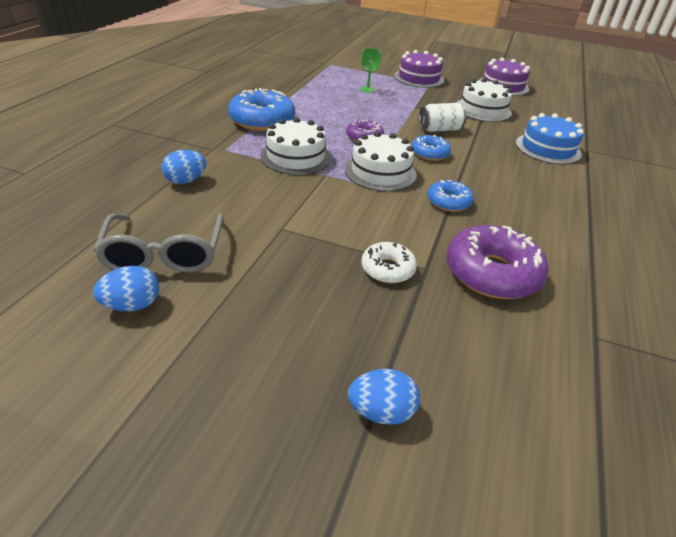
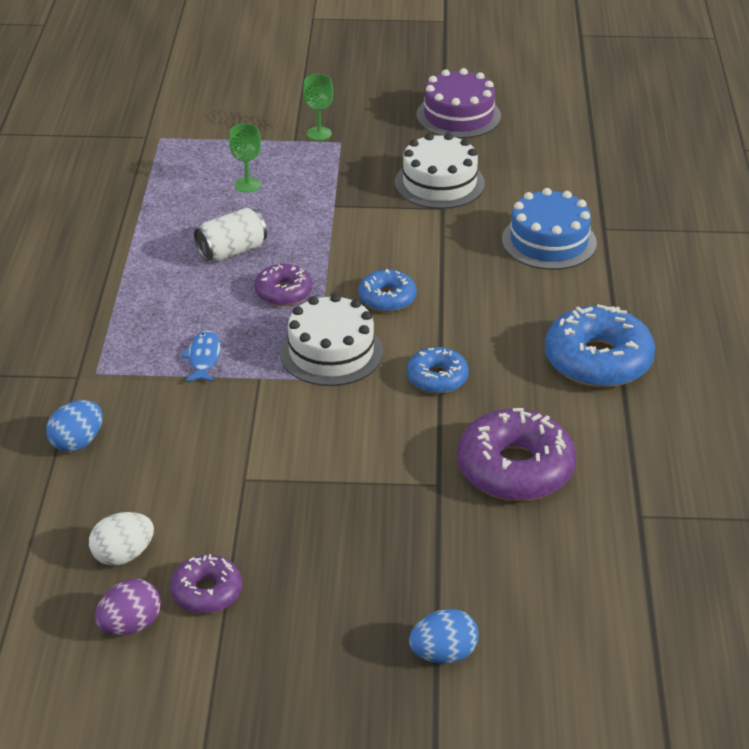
camera: 15 degrees left, 0 degrees up
grey glasses [93,214,224,273] -> white egg [89,512,154,566]
blue egg [93,266,159,311] -> purple egg [95,579,161,635]
blue donut [228,88,295,131] -> blue donut moved to [545,304,655,387]
white cake [261,117,331,175] -> blue fish [181,330,221,382]
white donut [361,242,417,283] -> none
purple cake [394,50,444,88] -> green goblet [303,74,333,141]
white can [419,103,467,132] -> white can moved to [194,208,267,262]
none -> purple donut [170,554,242,614]

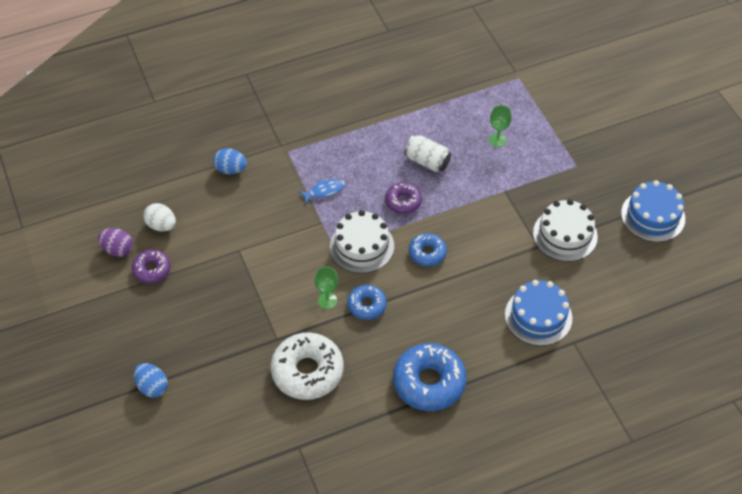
camera: 65 degrees right, 15 degrees up
green goblet [303,74,333,141] -> green goblet moved to [314,267,338,309]
purple cake [416,68,501,139] -> blue cake [621,180,685,242]
purple donut [457,408,576,501] -> white donut [271,333,344,400]

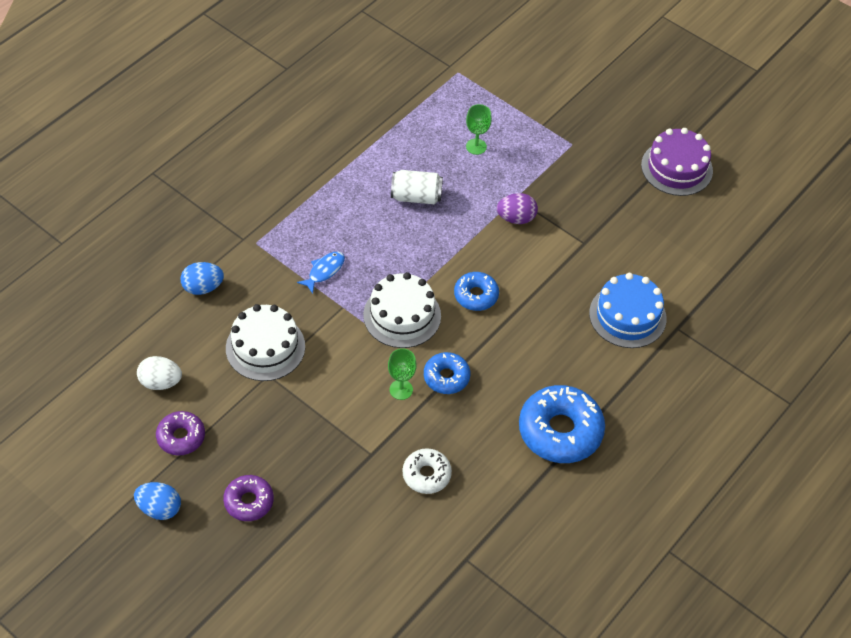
camera: 30 degrees left, 0 degrees up
purple egg [98,228,133,257] -> purple egg moved to [497,193,538,224]
blue egg [134,363,168,398] -> blue egg moved to [134,482,181,520]
white donut [271,333,344,400] -> white donut [403,448,452,494], size x0.56
purple donut [385,182,422,214] -> purple donut moved to [223,475,274,521]
white cake [533,199,598,262] -> white cake moved to [226,304,305,381]
blue cake [621,180,685,242] -> purple cake [641,128,713,196]

